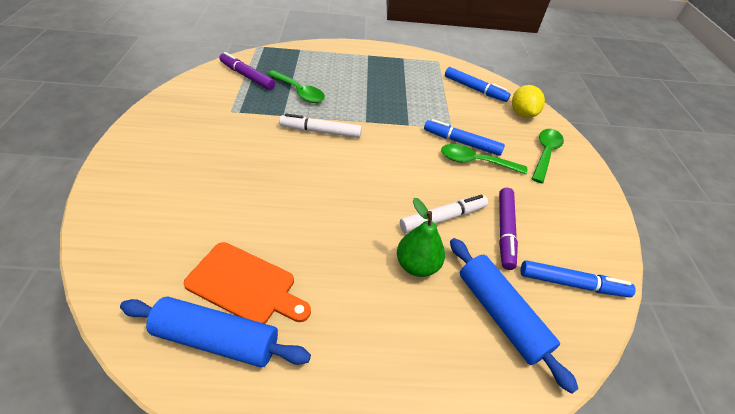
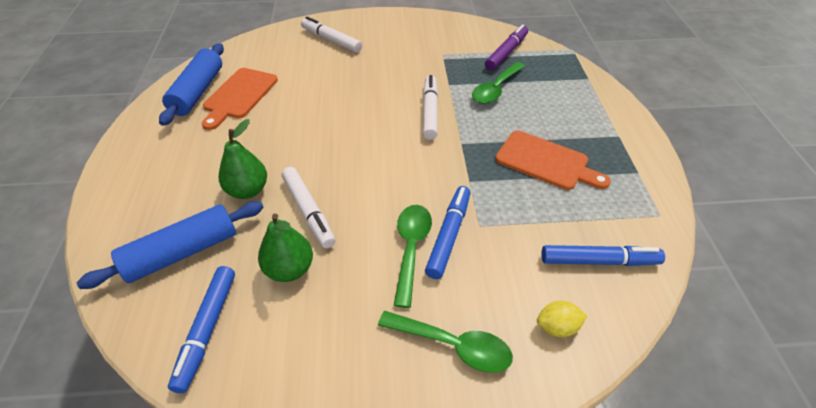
camera: 90 degrees right, 0 degrees up
blue marker [445,67,511,102] -> blue marker turned 120 degrees counterclockwise [541,245,665,266]
purple marker [499,188,518,270] -> green pear [258,213,313,282]
yellow lemon [512,85,545,118] -> yellow lemon [537,301,587,337], size x0.66
none -> white marker [301,16,362,53]
none -> orange cutting board [495,131,611,190]

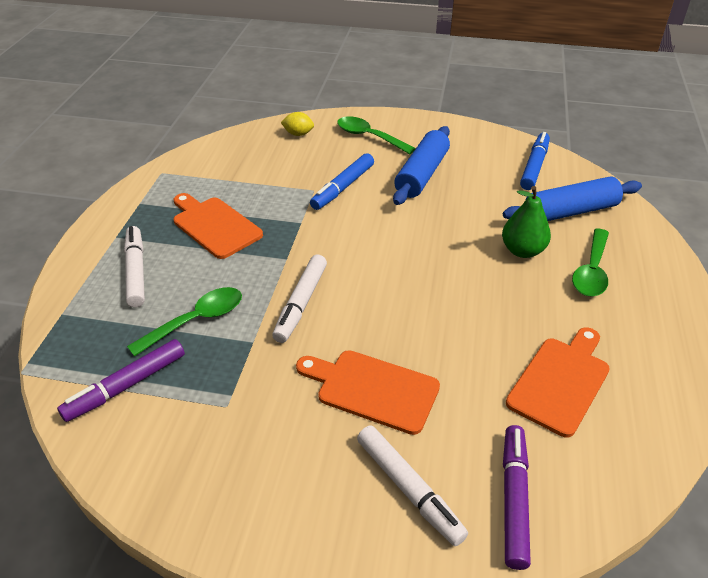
camera: 165 degrees left, 5 degrees down
blue rolling pin [159,43,224,126] -> blue rolling pin moved to [393,126,450,205]
green pear [258,213,313,282] -> none
white marker [282,167,336,248] -> white marker moved to [124,226,145,307]
green spoon [394,205,432,308] -> green spoon moved to [572,229,609,296]
blue marker [541,245,665,266] -> none
none -> orange cutting board [296,350,440,435]
none -> purple marker [503,425,531,570]

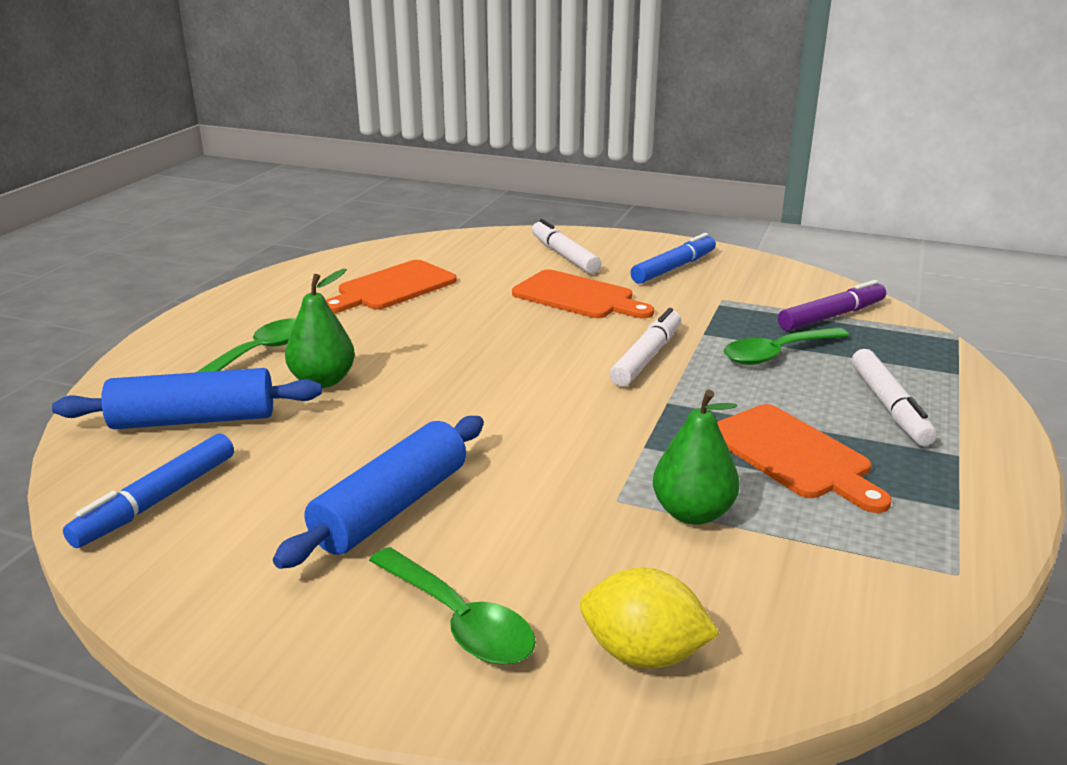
camera: 170 degrees left, 15 degrees down
yellow lemon [281,112,314,136] -> yellow lemon [580,568,720,668], size x1.51
blue marker [310,153,374,210] -> blue marker moved to [630,233,716,284]
purple marker [503,425,531,570] -> none
none -> green pear [653,390,740,525]

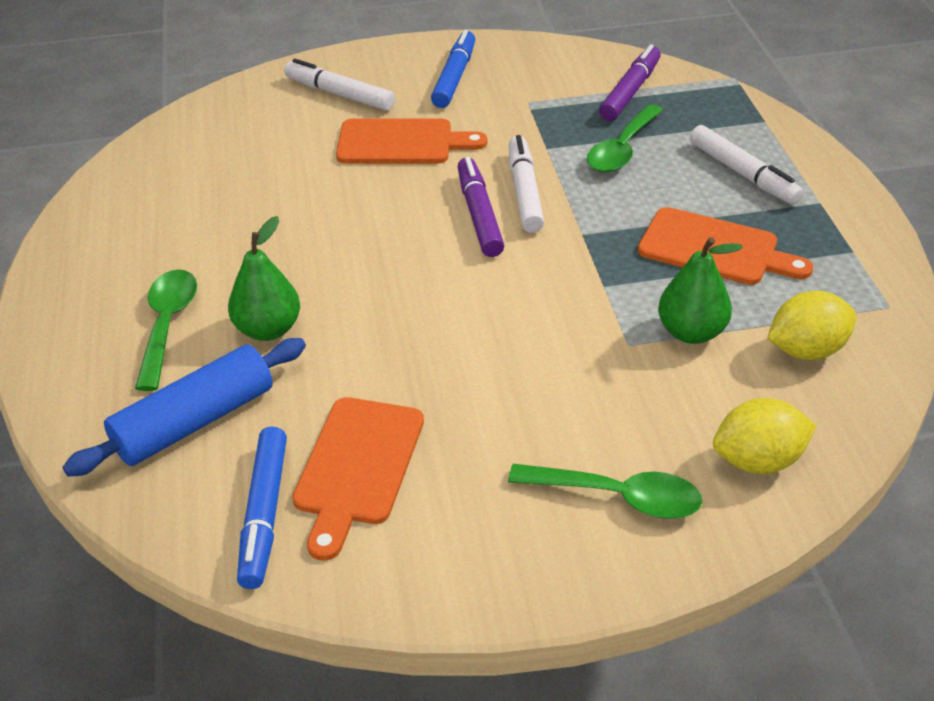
camera: 30 degrees left, 15 degrees up
blue rolling pin [273,416,484,569] -> none
orange cutting board [326,260,457,313] -> orange cutting board moved to [292,397,424,560]
none -> purple marker [458,157,504,257]
none -> yellow lemon [767,291,856,360]

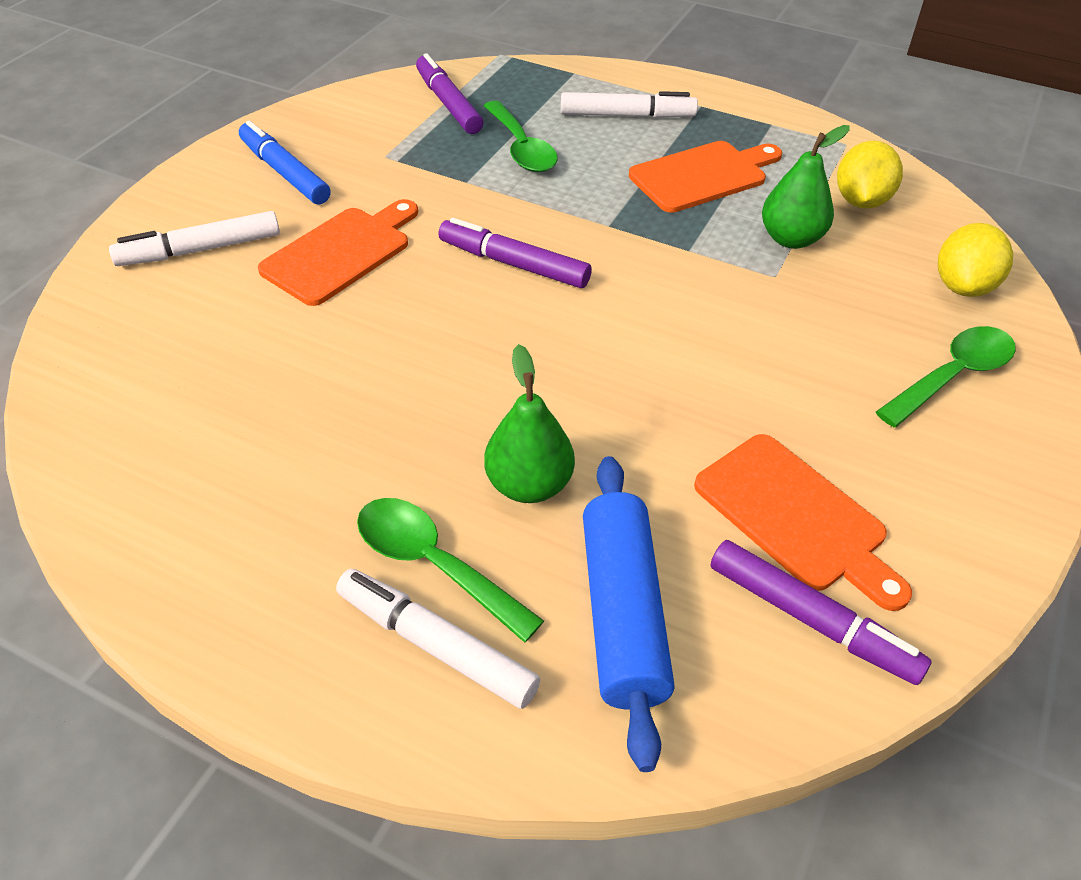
camera: 55 degrees left, 5 degrees up
blue marker [237,427,287,589] -> purple marker [710,540,932,685]
white marker [509,135,544,233] -> white marker moved to [336,569,540,709]

